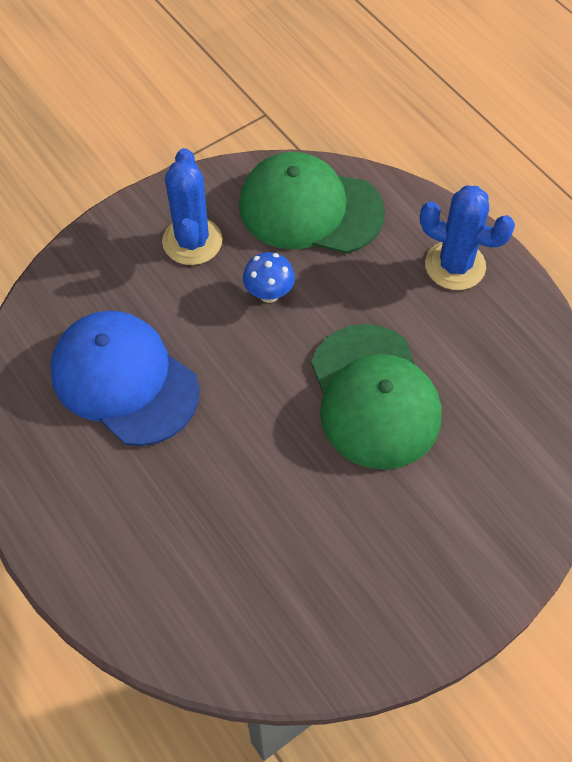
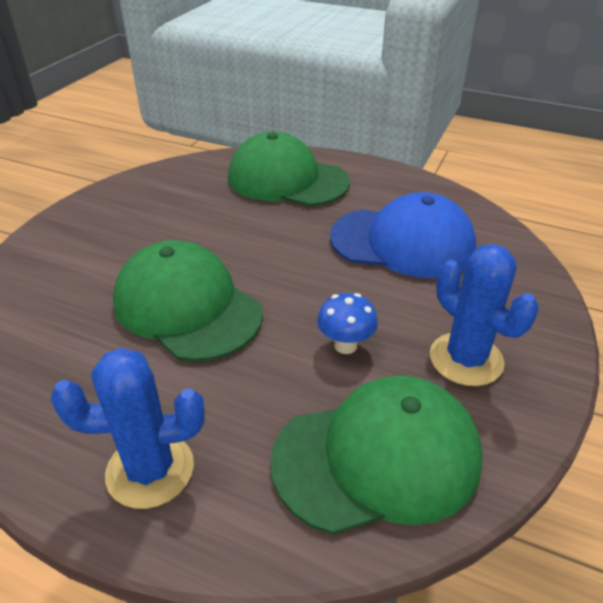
camera: 150 degrees right, 20 degrees down
none -> green cap [228,132,350,207]

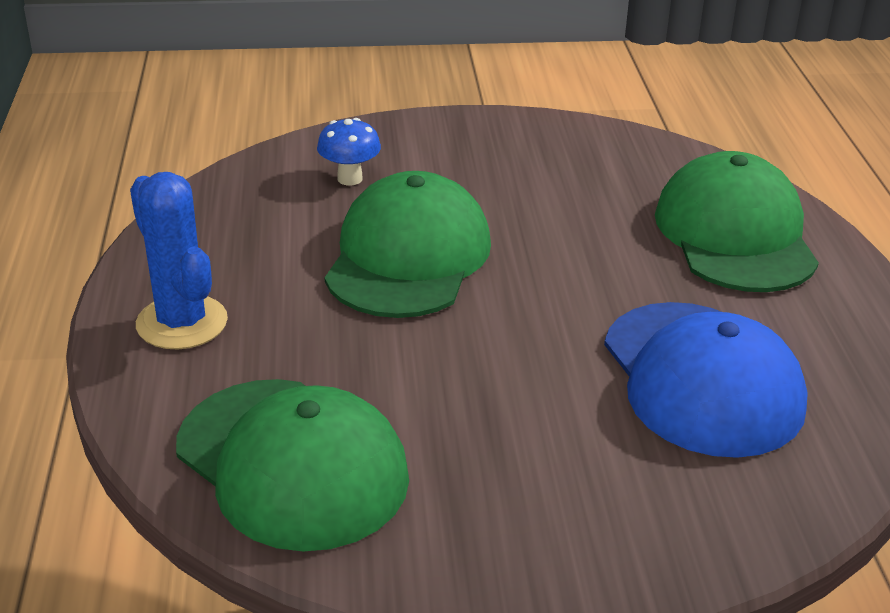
camera: 60 degrees right, 5 degrees down
blue mushroom [317,293,378,354] -> blue mushroom moved to [317,118,381,185]
blue cactus [430,244,539,386] -> none

